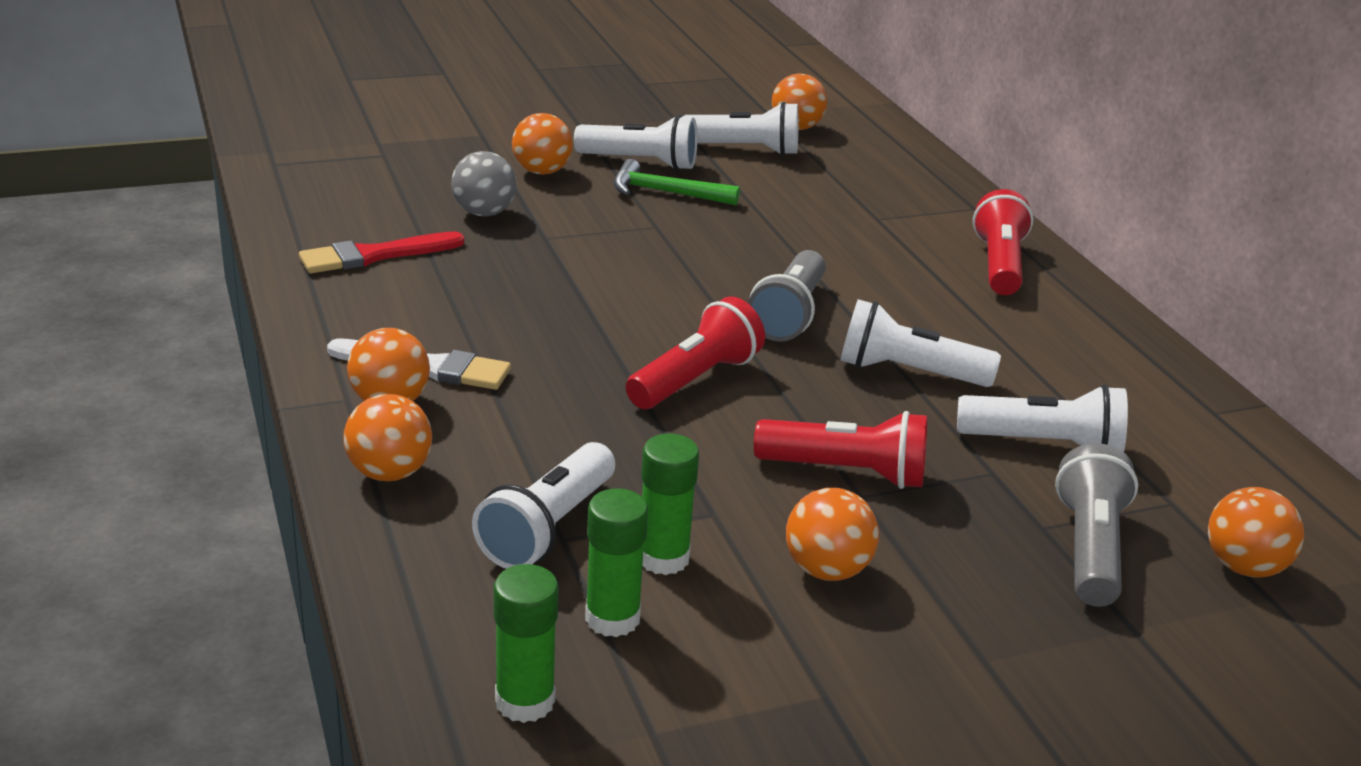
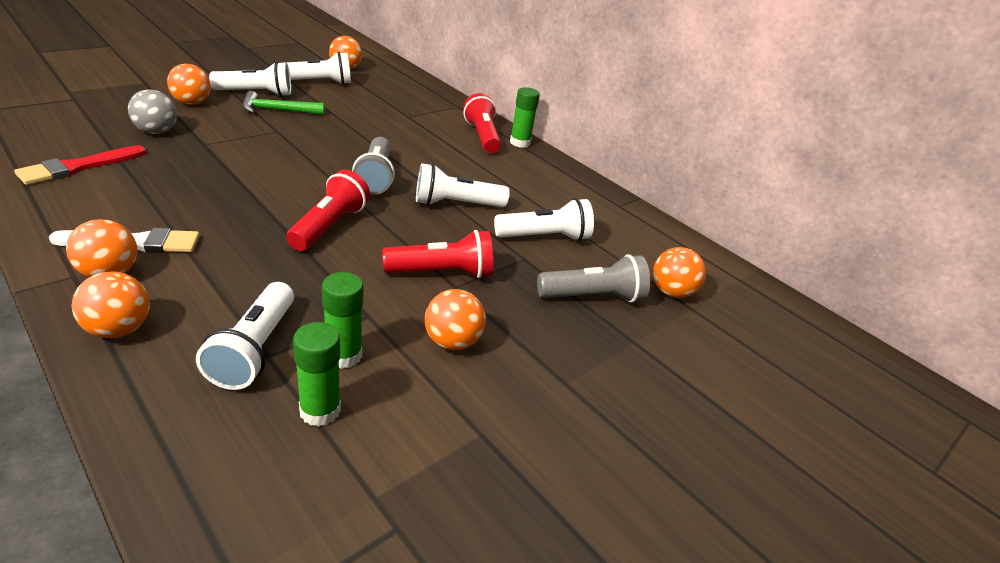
camera: 25 degrees left, 5 degrees up
green glue stick [494,564,559,723] -> green glue stick moved to [510,87,540,148]
grey flashlight [1055,443,1138,607] -> grey flashlight turned 90 degrees clockwise [537,254,650,303]

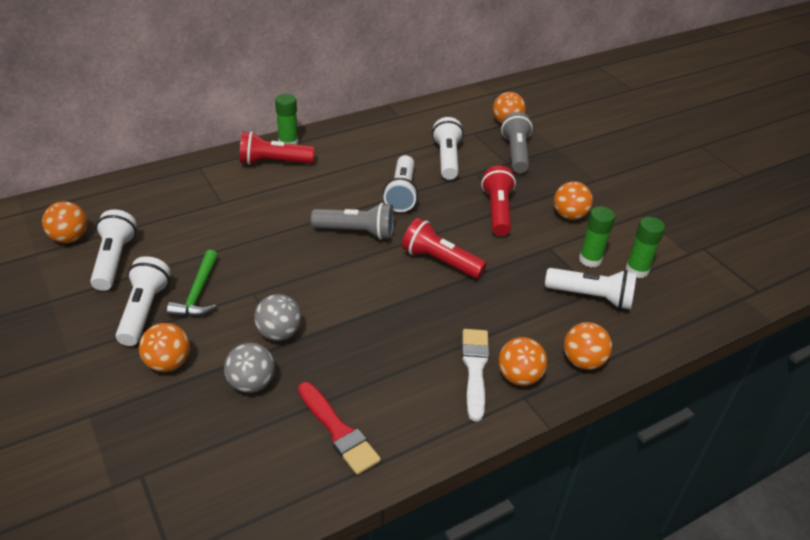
camera: 75 degrees left, 5 degrees up
none -> grey ball [254,294,302,341]

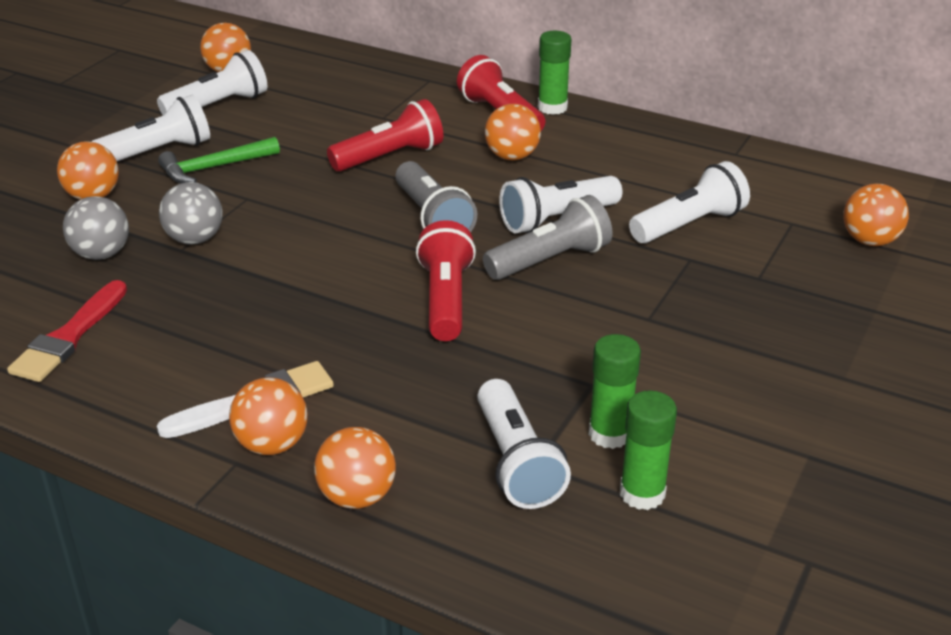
camera: 60 degrees right, 5 degrees down
red flashlight [481,166,516,236] -> red flashlight moved to [327,99,443,172]
grey flashlight [501,112,533,173] -> grey flashlight moved to [483,195,613,280]
orange ball [554,181,593,220] -> orange ball moved to [485,104,541,161]

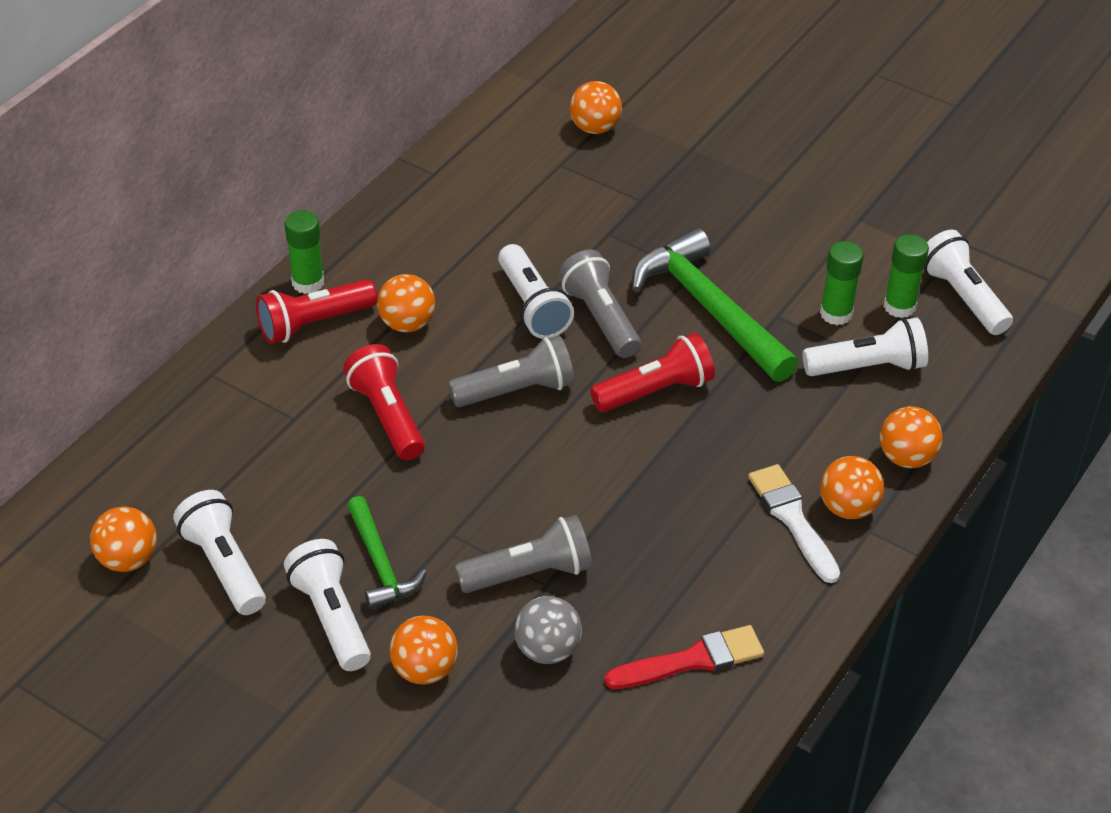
camera: 85 degrees left, 10 degrees up
red brush [7,280,127,382] -> red brush turned 45 degrees counterclockwise [604,625,764,689]
grey ball [159,182,223,245] -> grey flashlight [455,515,592,593]
red flashlight [416,220,476,341] -> red flashlight turned 150 degrees clockwise [590,333,715,412]
white flashlight [629,161,750,243] -> white flashlight moved to [924,230,1013,335]
none -> green hammer [632,228,798,382]

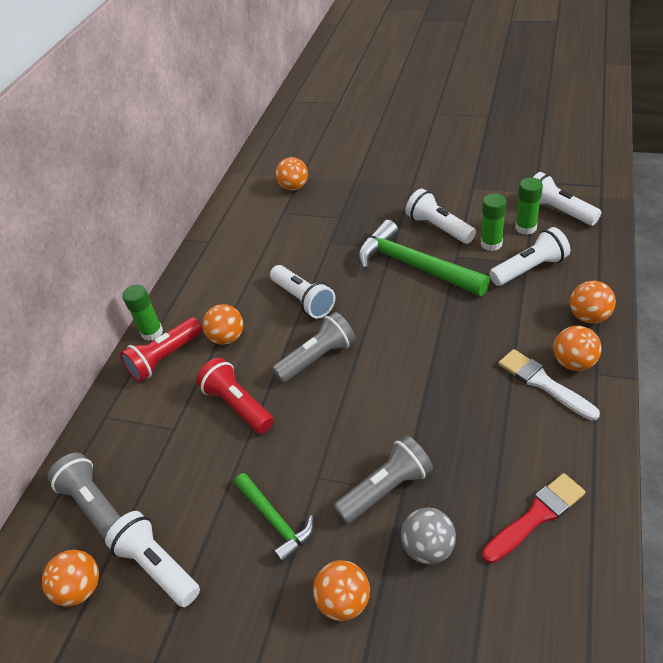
camera: 10 degrees left, 0 degrees up
white flashlight [284,539,371,671] -> white flashlight moved to [405,189,476,244]
grey flashlight [558,250,641,358] -> grey flashlight moved to [47,453,121,540]
red flashlight [590,333,715,412] -> none

